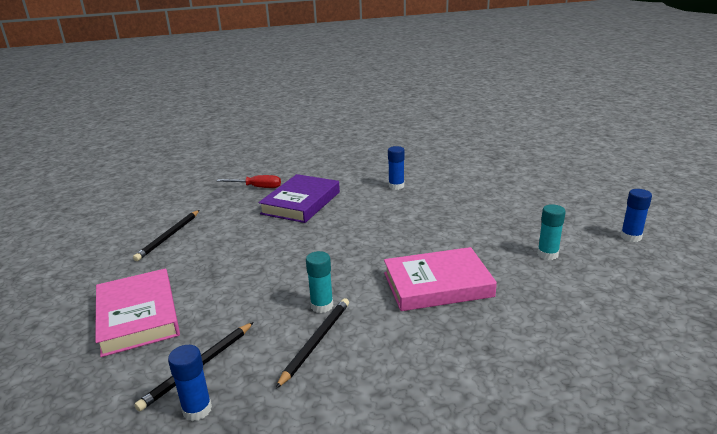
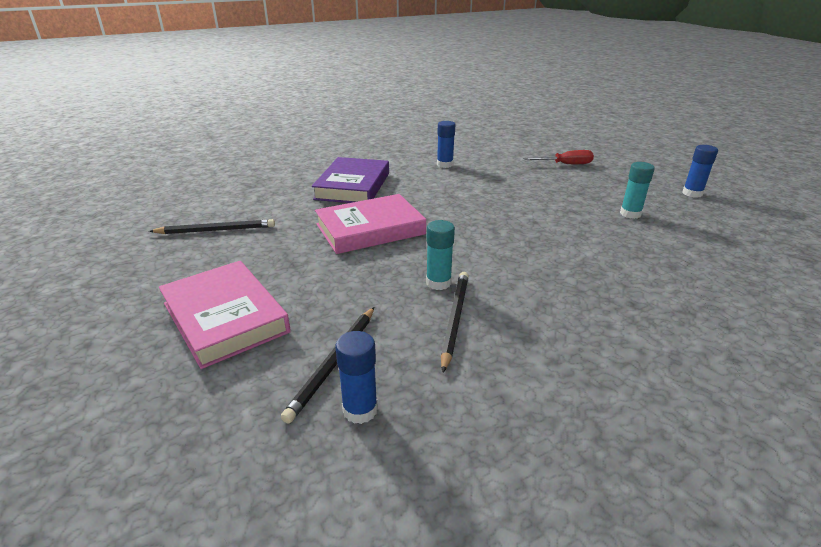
camera: 15 degrees left, 5 degrees up
black pencil [133,210,200,261] -> black pencil turned 105 degrees counterclockwise [149,219,275,234]
red screwdriver [217,175,281,188] -> red screwdriver moved to [523,150,594,164]
pink book [384,247,497,311] -> pink book moved to [315,194,426,254]

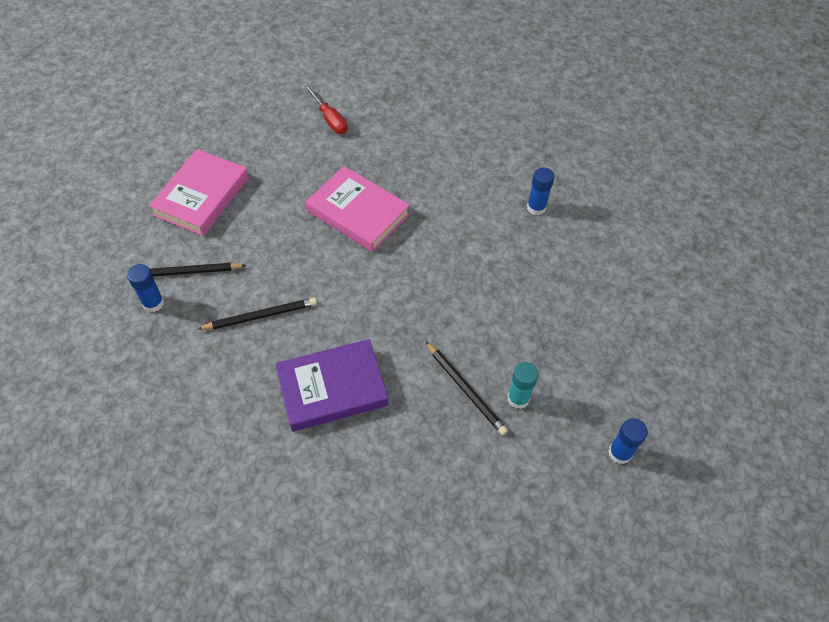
camera: 60 degrees right, 25 degrees up
black pencil [149,219,275,234] -> black pencil moved to [426,342,508,435]
purple book [312,157,389,203] -> purple book moved to [275,339,389,432]
turquoise glue stick [426,220,455,290] -> none
red screwdriver [523,150,594,164] -> red screwdriver moved to [304,85,348,134]

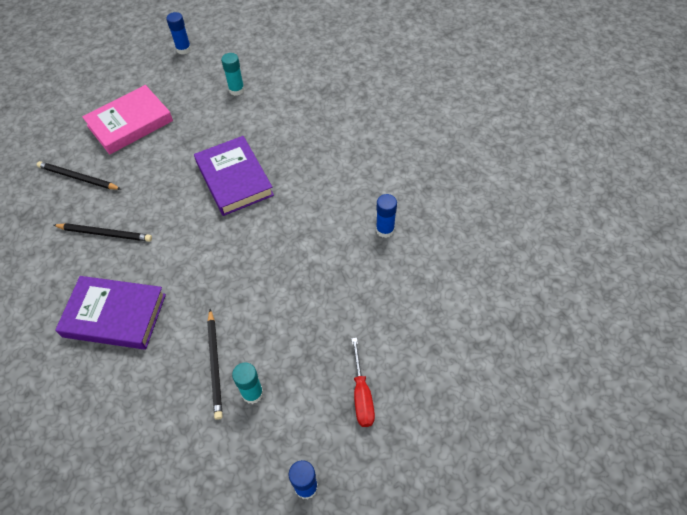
camera: 30 degrees right, 0 degrees up
blue glue stick [127,264,164,312] -> blue glue stick moved to [166,12,191,54]
red screwdriver [304,85,348,134] -> red screwdriver moved to [351,338,375,427]
pink book [306,166,410,252] -> purple book [194,136,274,216]
none -> turquoise glue stick [221,53,245,96]

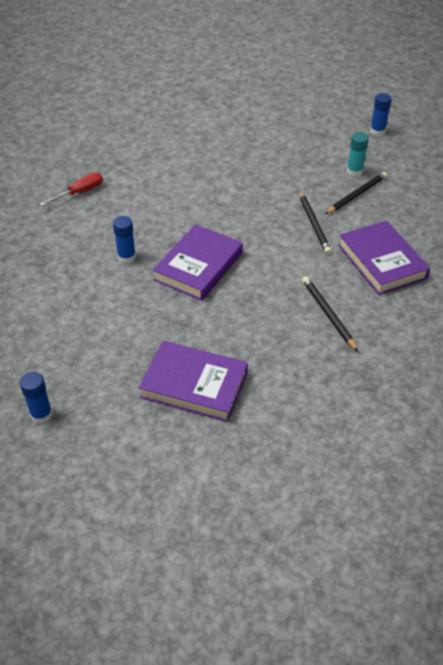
camera: 125 degrees left, 10 degrees down
black pencil [37,161,121,190] -> black pencil moved to [299,191,331,254]
pink book [82,85,173,155] -> purple book [139,341,248,422]
turquoise glue stick [221,53,245,96] -> none
red screwdriver [351,338,375,427] -> red screwdriver moved to [40,173,103,206]
blue glue stick [376,194,397,238] -> blue glue stick moved to [113,216,136,263]

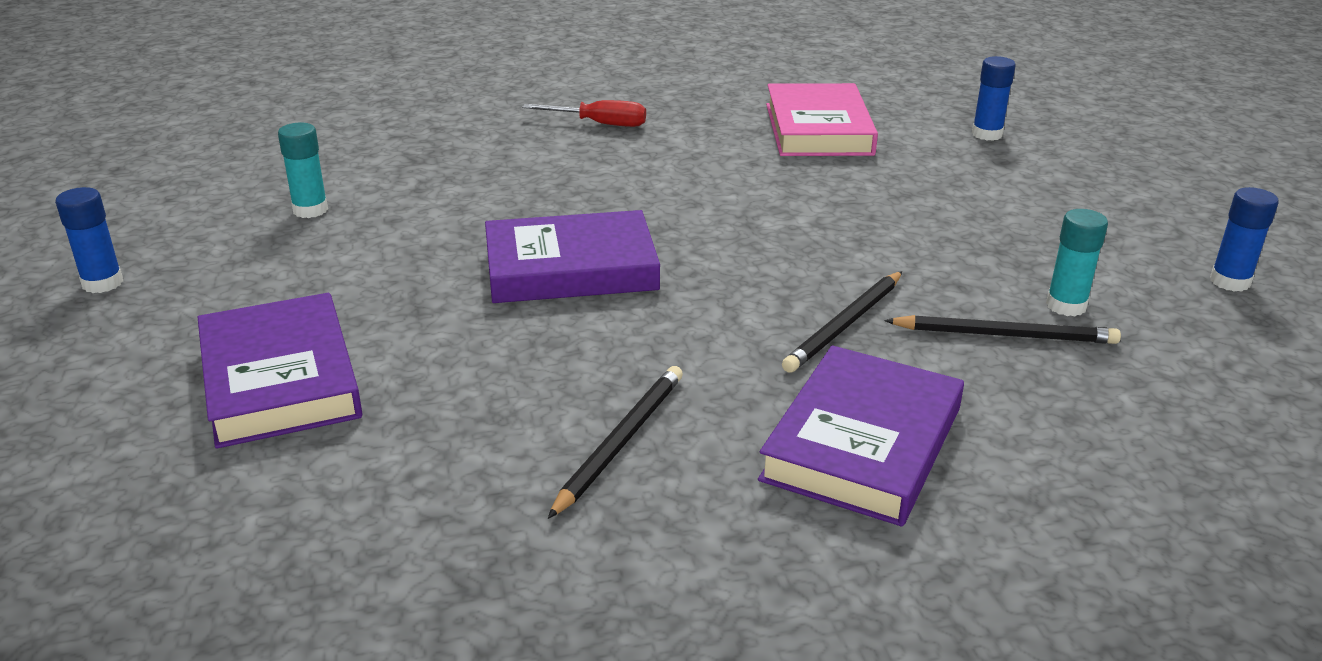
camera: 50 degrees right, 15 degrees down
blue glue stick [113,216,136,263] -> blue glue stick moved to [972,56,1016,141]
none -> turquoise glue stick [278,123,328,218]
none -> pink book [766,83,878,156]

